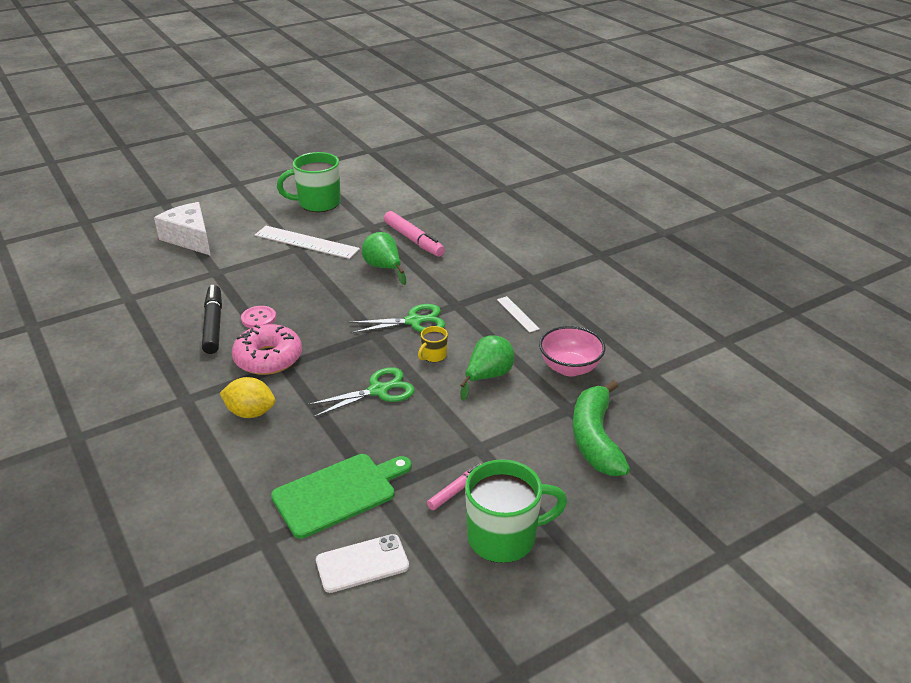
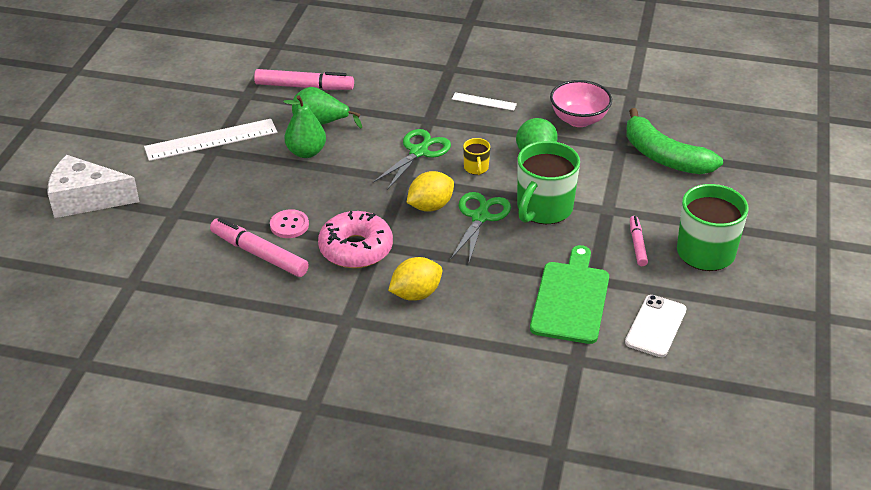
camera: 45 degrees left, 5 degrees up
black marker [202,285,222,354] -> pink marker [210,218,309,277]
green mug [277,152,341,212] -> green mug moved to [517,141,580,224]
none -> green pear [283,95,326,158]
none -> yellow lemon [406,171,454,212]

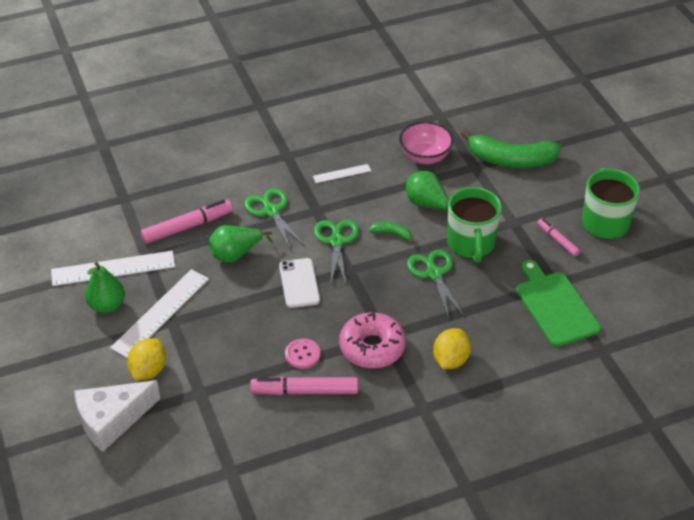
camera: 35 degrees left, 5 degrees up
green pear [283,95,326,158] -> green pear moved to [85,262,125,313]
yellow lemon [406,171,454,212] -> yellow lemon moved to [127,338,166,380]
yellow mug [463,138,490,175] -> green banana [369,222,414,244]
white phone [625,295,687,357] -> white phone moved to [279,258,320,308]
none -> white ruler [51,251,175,286]
none -> green scissors [244,188,305,250]

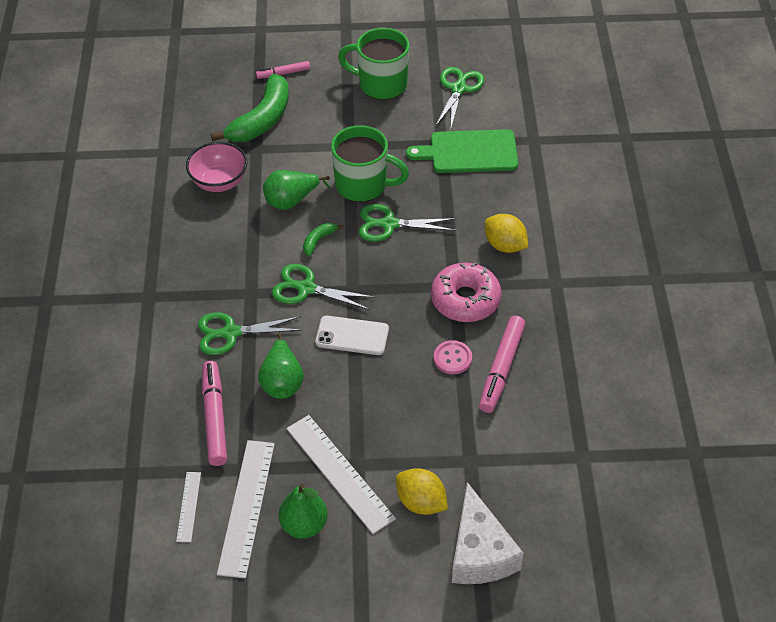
camera: 70 degrees left, 5 degrees up
white ruler [313,164,371,183] -> white ruler moved to [176,472,201,542]
pink marker [538,219,580,256] -> pink marker moved to [256,61,310,79]
none -> green scissors [435,67,484,128]

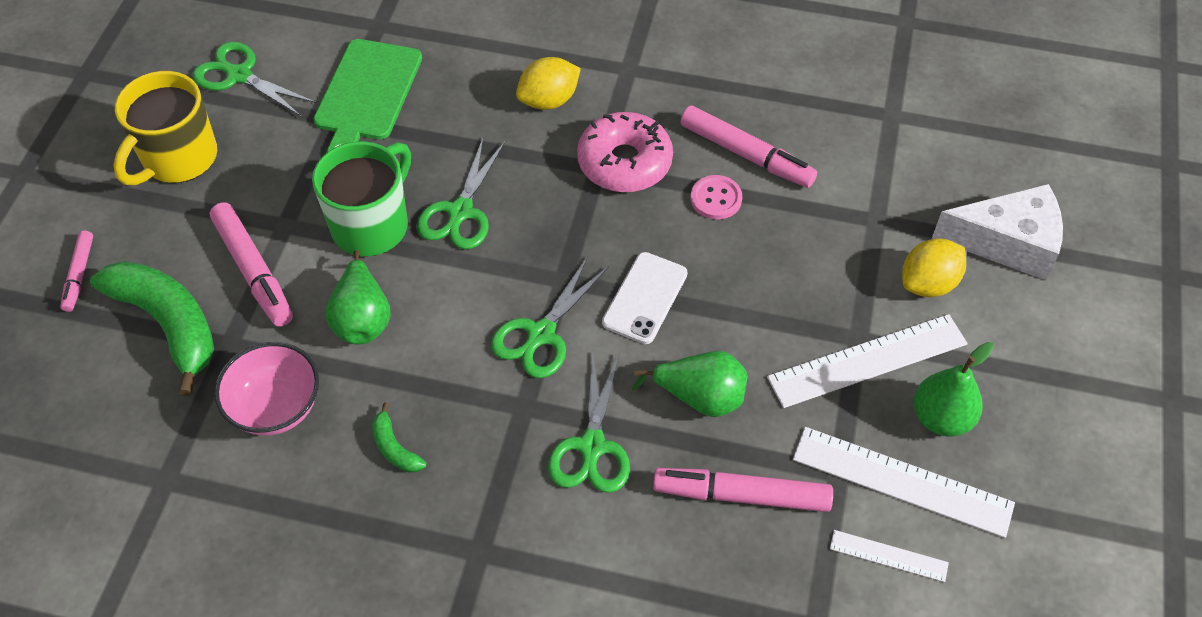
camera: 75 degrees left, 5 degrees up
green banana [303,223,344,256] -> green banana moved to [372,402,426,473]
green mug [338,28,409,100] -> yellow mug [113,71,217,186]
none -> pink marker [210,202,293,327]

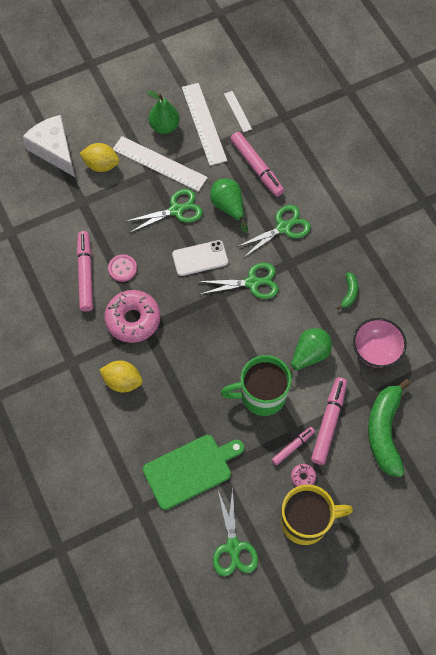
camera: 130 degrees left, 10 degrees up
pink marker [60,230,93,312] -> pink marker moved to [271,427,315,465]
green scissors [417,138,505,249] -> green scissors moved to [127,189,203,233]
none -> pink donut [291,464,316,487]

